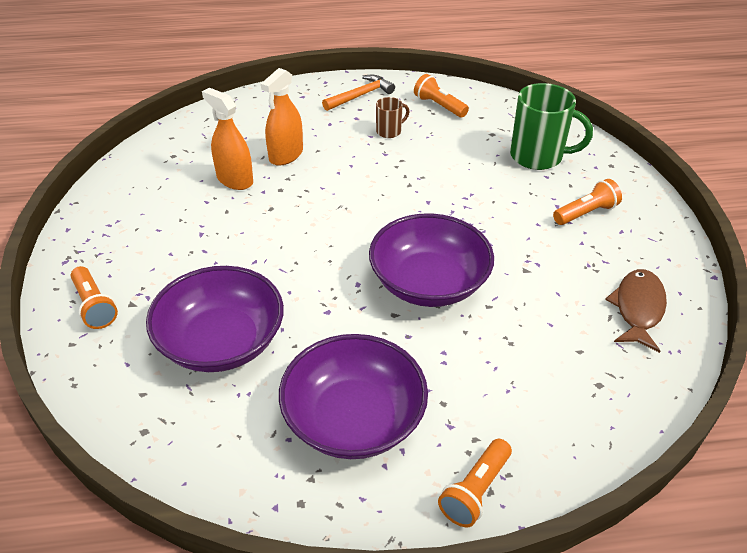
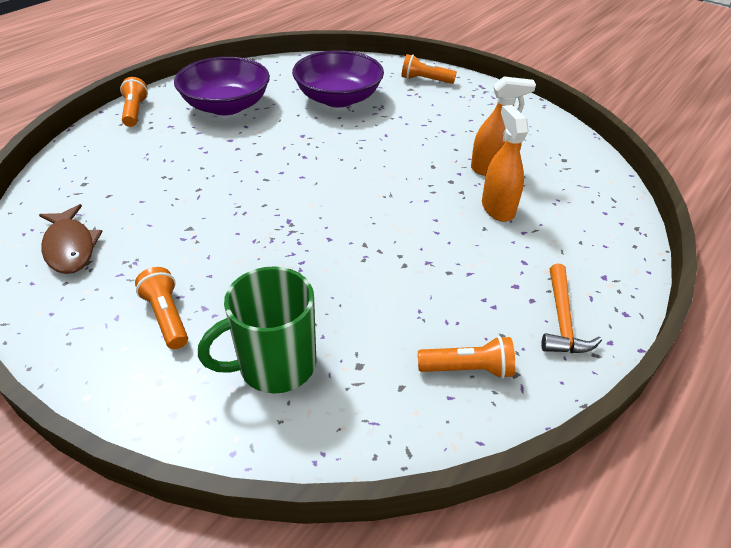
camera: 135 degrees right, 0 degrees up
purple bowl [369,213,494,307] -> none
brown mug [376,97,409,138] -> none
orange flashlight [553,179,622,225] -> orange flashlight turned 135 degrees clockwise [135,267,188,349]

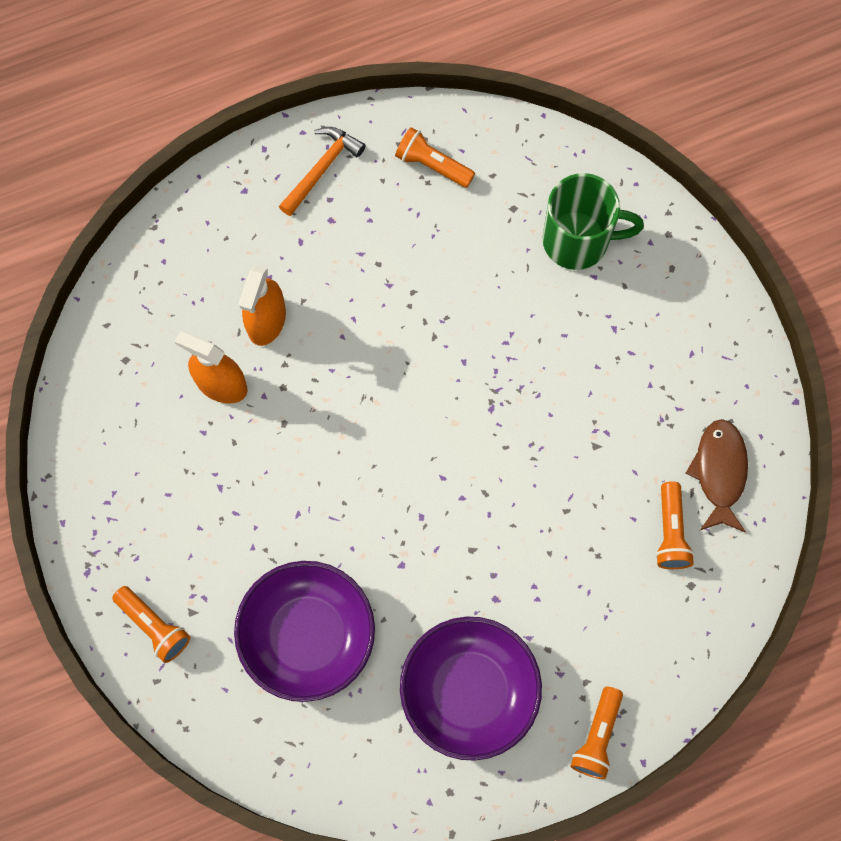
camera: 150 degrees left, 30 degrees up
orange flashlight [135,267,188,349] -> orange flashlight moved to [655,482,694,569]

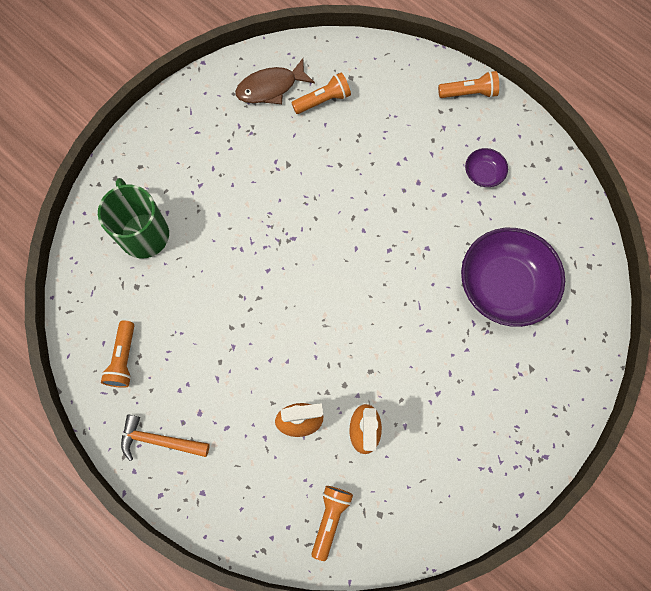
camera: 115 degrees left, 0 degrees up
orange flashlight [112,586,190,663] -> orange flashlight moved to [311,486,353,561]
purple bowl [400,617,542,761] -> purple bowl [465,148,508,187], size x0.44

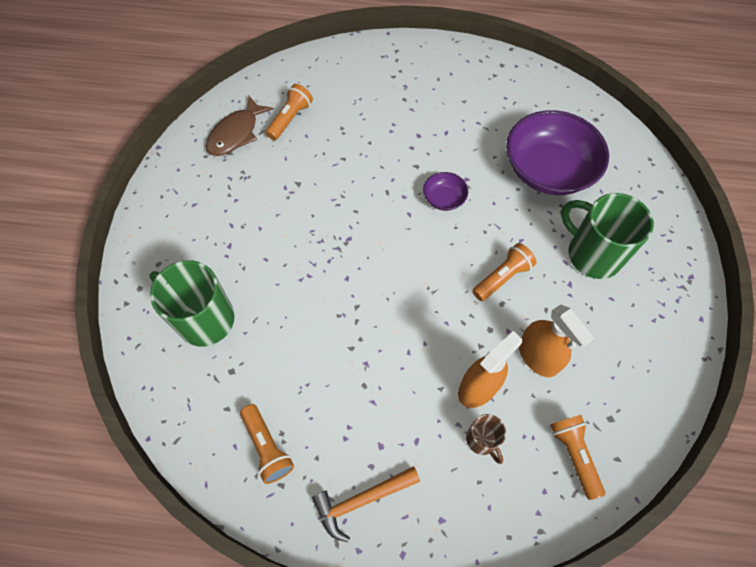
camera: 35 degrees left, 10 degrees down
orange flashlight [438,71,499,98] -> orange flashlight moved to [472,243,536,301]
purple bowl [465,148,508,187] -> purple bowl moved to [423,172,468,211]
none -> brown mug [466,414,506,464]
none -> green mug [561,193,654,279]

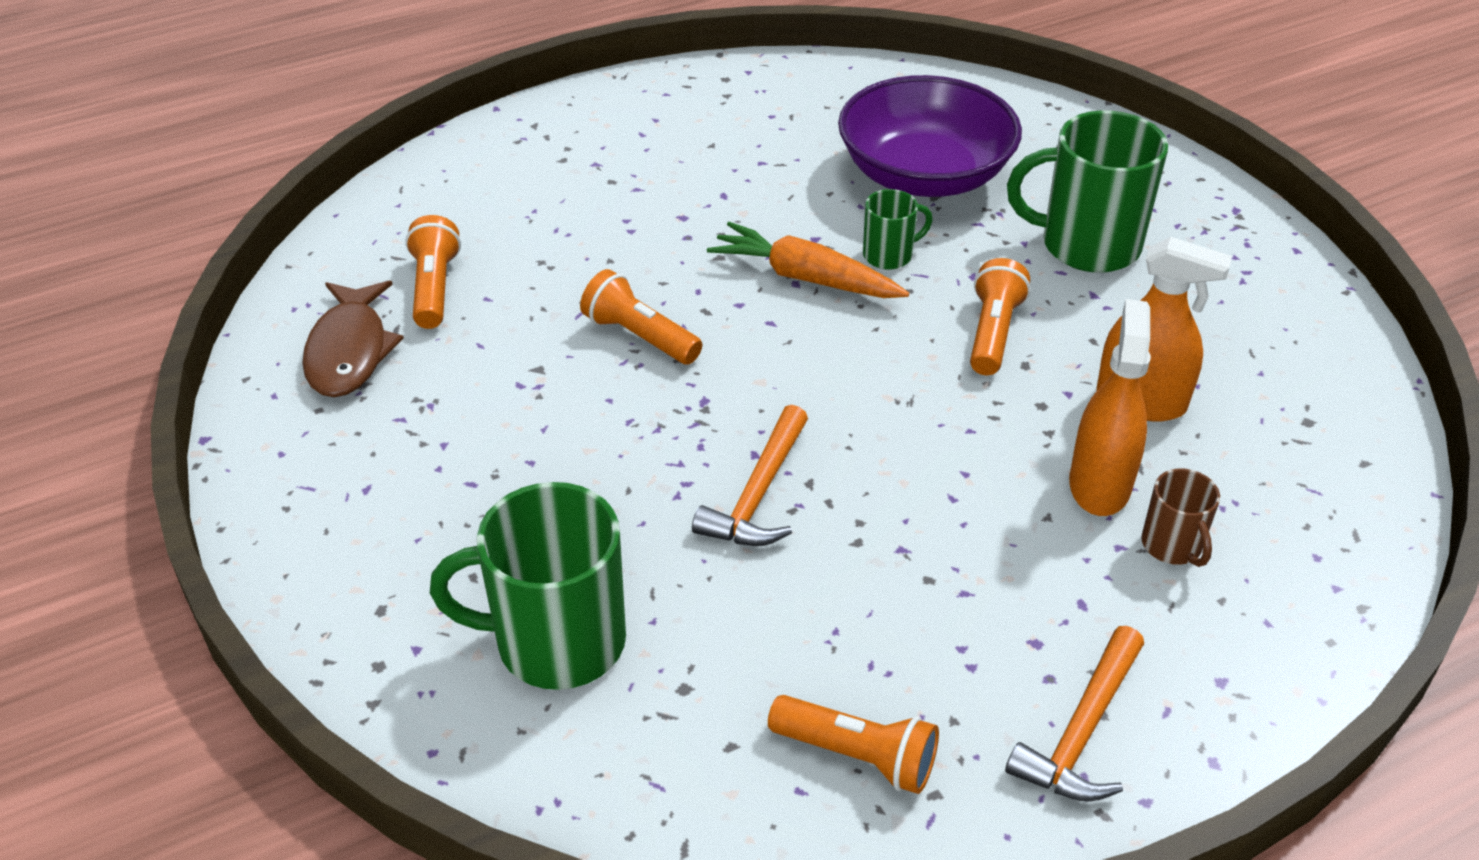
camera: 35 degrees left, 20 degrees down
purple bowl [423,172,468,211] -> orange carrot [707,222,909,298]
brown mug [466,414,506,464] -> brown mug turned 45 degrees clockwise [1142,468,1220,567]
orange flashlight [550,415,605,500] -> orange flashlight moved to [580,269,702,365]
none -> orange hammer [692,405,808,546]
none -> green mug [863,189,933,270]

